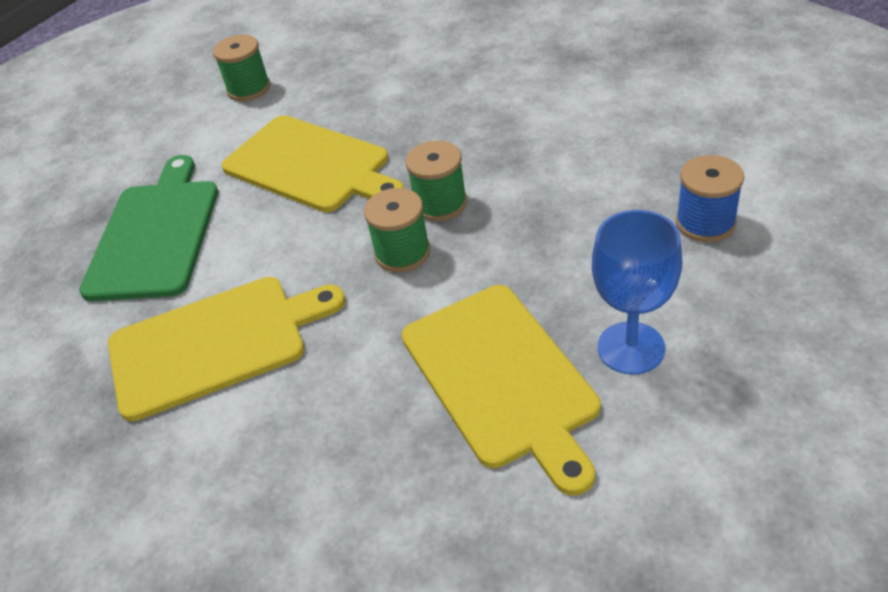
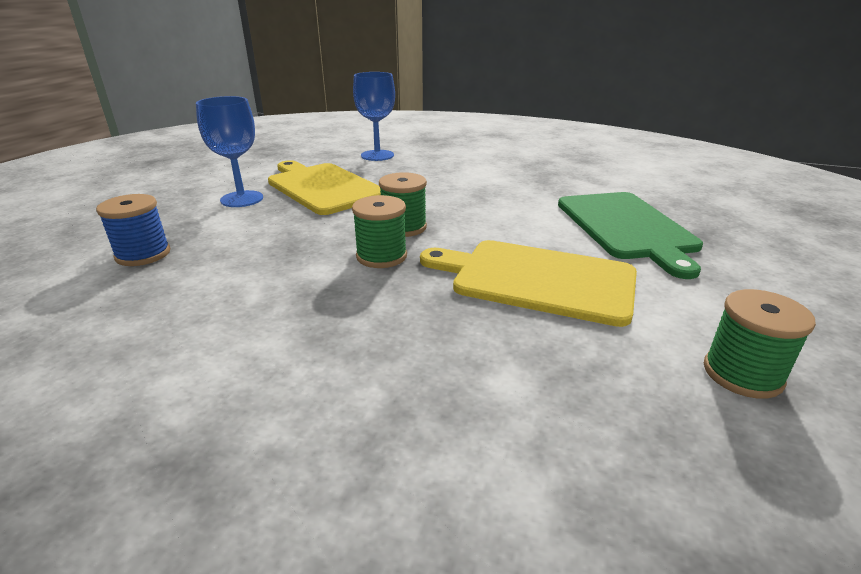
camera: 160 degrees right, 15 degrees down
yellow cutting board [108,277,345,421] -> none
none -> blue goblet [353,72,395,161]

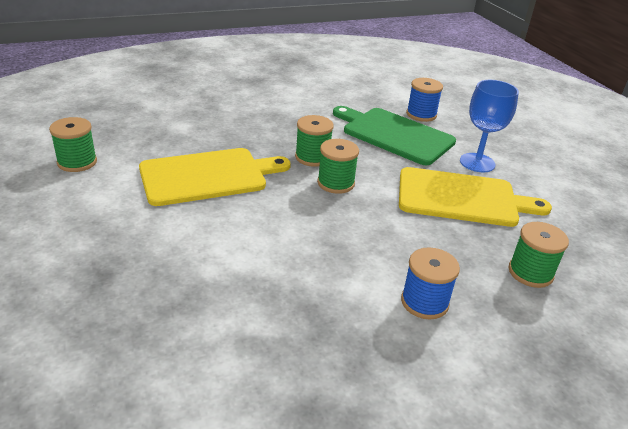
camera: 135 degrees right, 5 degrees up
blue goblet [353,72,395,161] -> green spool [508,222,569,288]
green cutting board [558,192,703,279] -> green cutting board moved to [333,106,456,165]
none -> blue spool [401,247,460,320]

